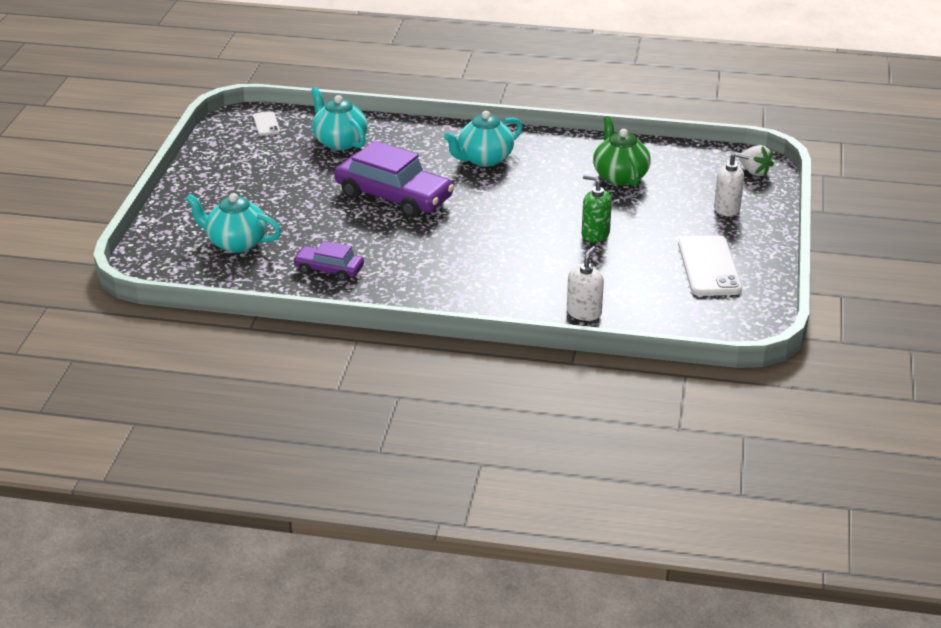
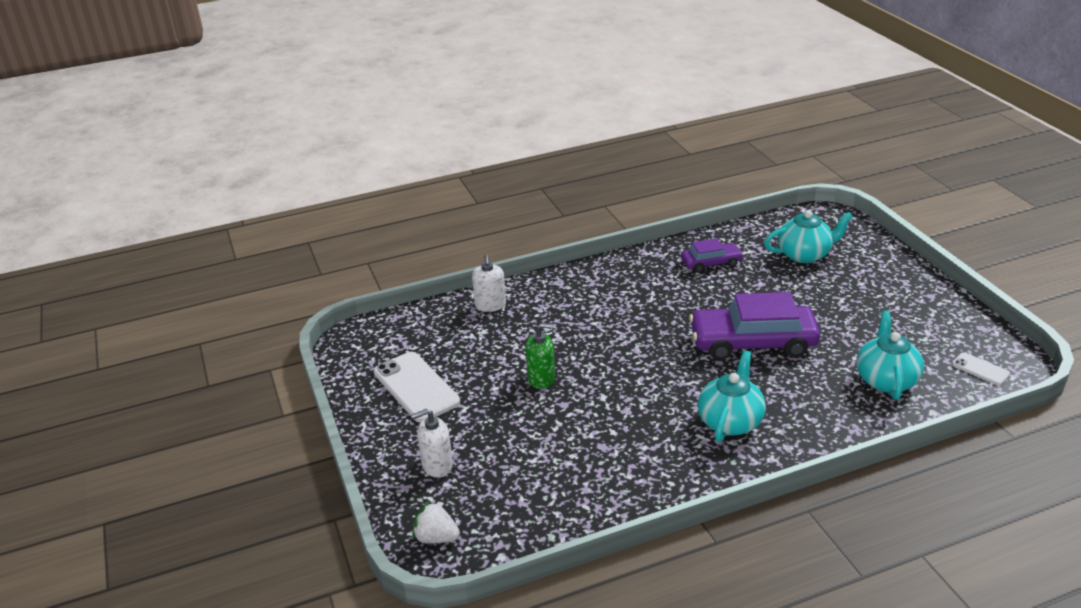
camera: 150 degrees right, 0 degrees up
turquoise teapot [311,87,368,150] -> turquoise teapot turned 105 degrees counterclockwise [856,311,924,400]
green teapot [593,116,651,187] -> none

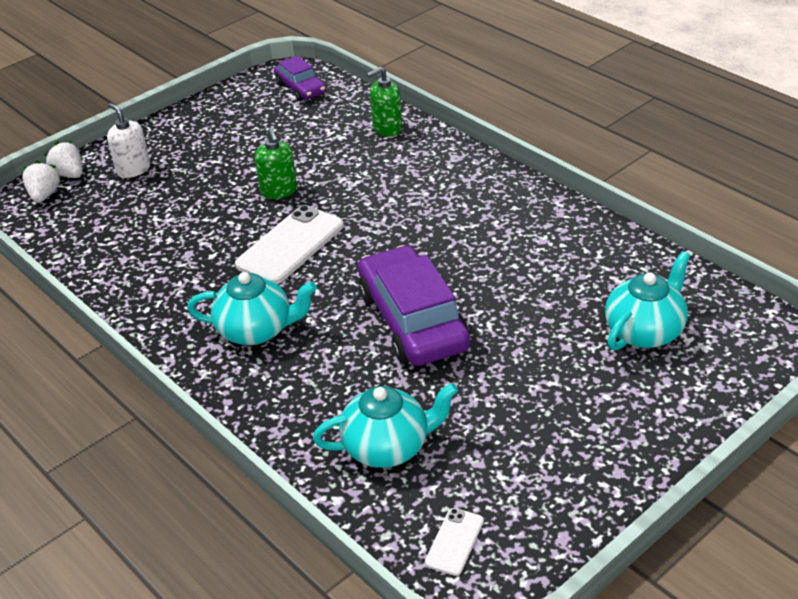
camera: 70 degrees right, 5 degrees up
white phone [374,352,460,422] -> white phone moved to [235,205,344,284]
white soap dispenser [472,254,506,312] -> green soap dispenser [367,67,402,136]
purple car [681,238,744,273] -> purple car moved to [274,56,326,101]
turquoise teapot [764,210,853,263] -> turquoise teapot turned 105 degrees counterclockwise [605,251,690,350]
none -> white strawberry [44,141,82,178]

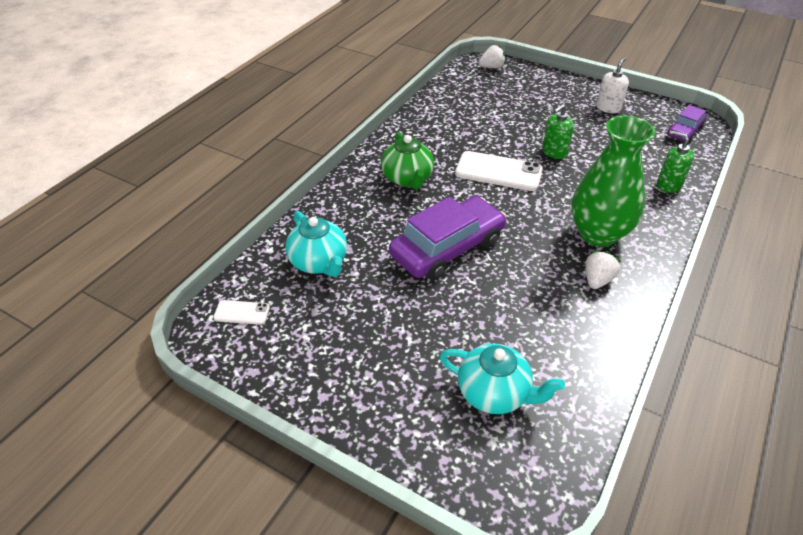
camera: 70 degrees right, 5 degrees up
white strawberry [44,141,82,178] -> white strawberry moved to [585,251,622,289]
white soap dispenser [107,103,150,178] -> white soap dispenser moved to [596,57,629,113]
turquoise teapot [187,272,317,345] -> green teapot [381,132,434,189]
none -> green vase [571,115,655,247]

